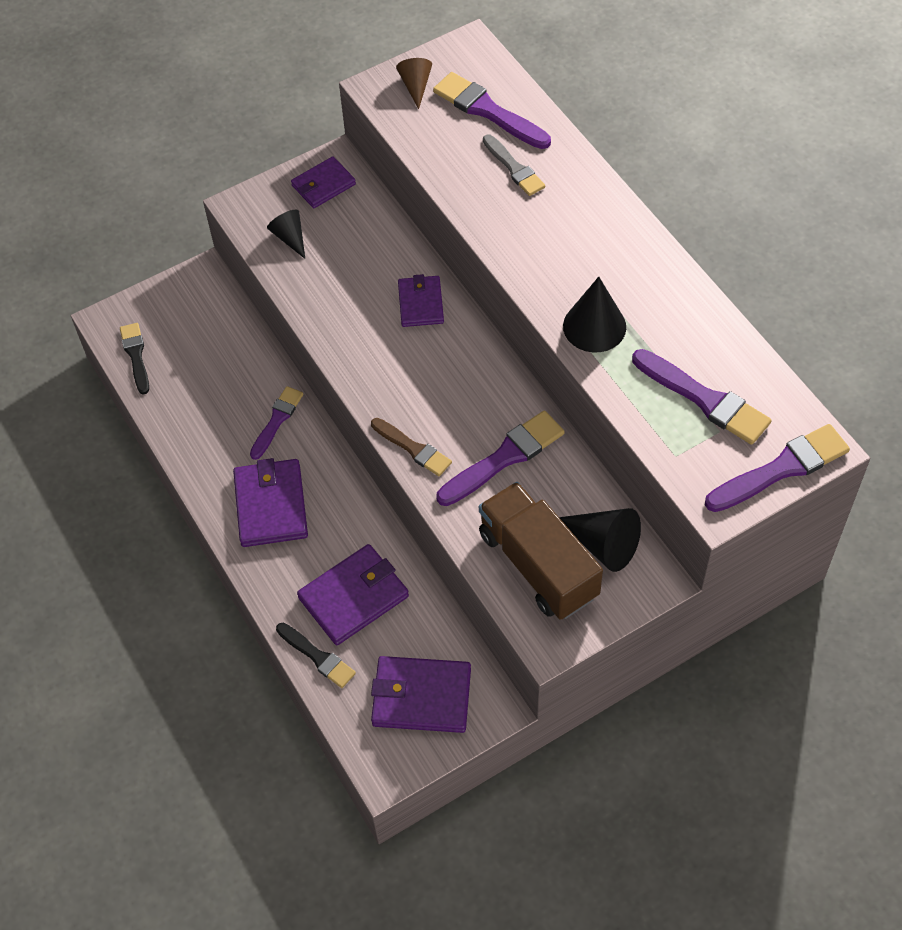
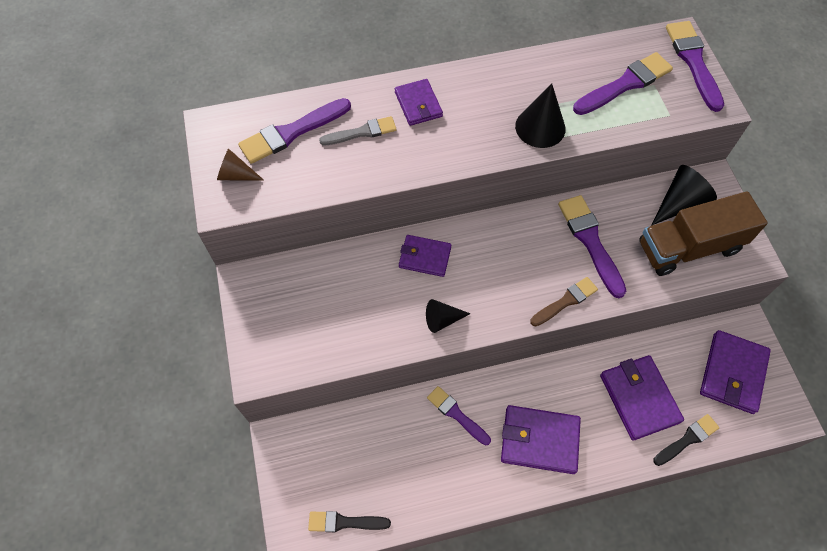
camera: 75 degrees left, 5 degrees up
black cone [267,210,305,259] -> black cone moved to [426,299,470,333]
purple wallet [291,156,356,208] -> purple wallet moved to [395,79,443,126]

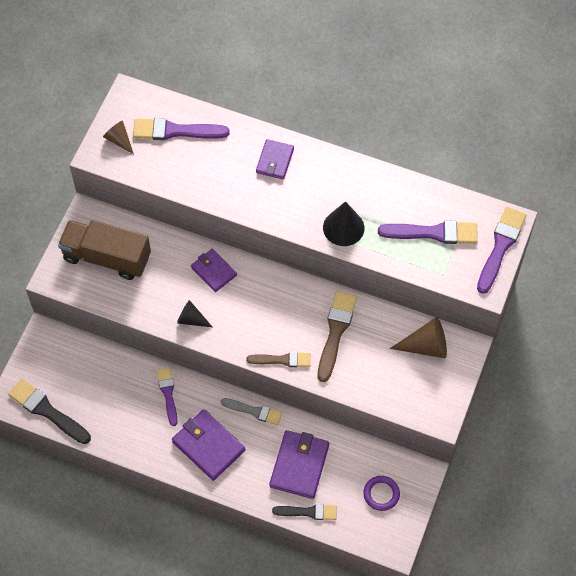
camera: 35 degrees right, 0 degrees up
black brush [308,511,391,532] -> black brush [8,379,91,444], size x1.55
grey brush [319,116,397,145] -> grey brush moved to [221,398,282,425]
purple brush [558,195,626,298] -> brown brush [318,291,357,382]
brown truck [639,191,768,276] -> brown truck moved to [58,220,151,280]
black cone [652,165,717,225] -> brown cone [390,317,447,358]
purple wallet [700,330,771,414] -> purple ring [363,476,400,511]

